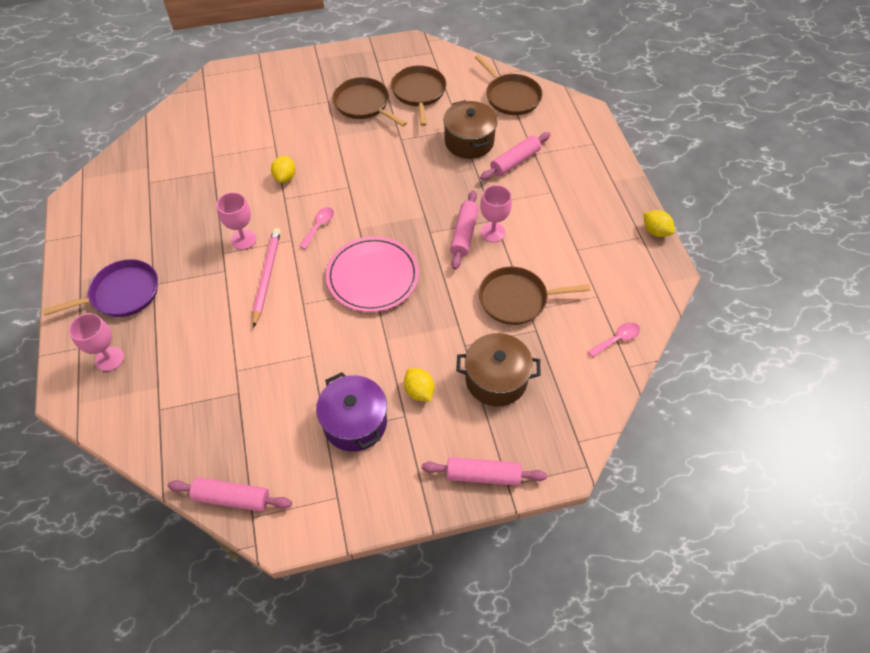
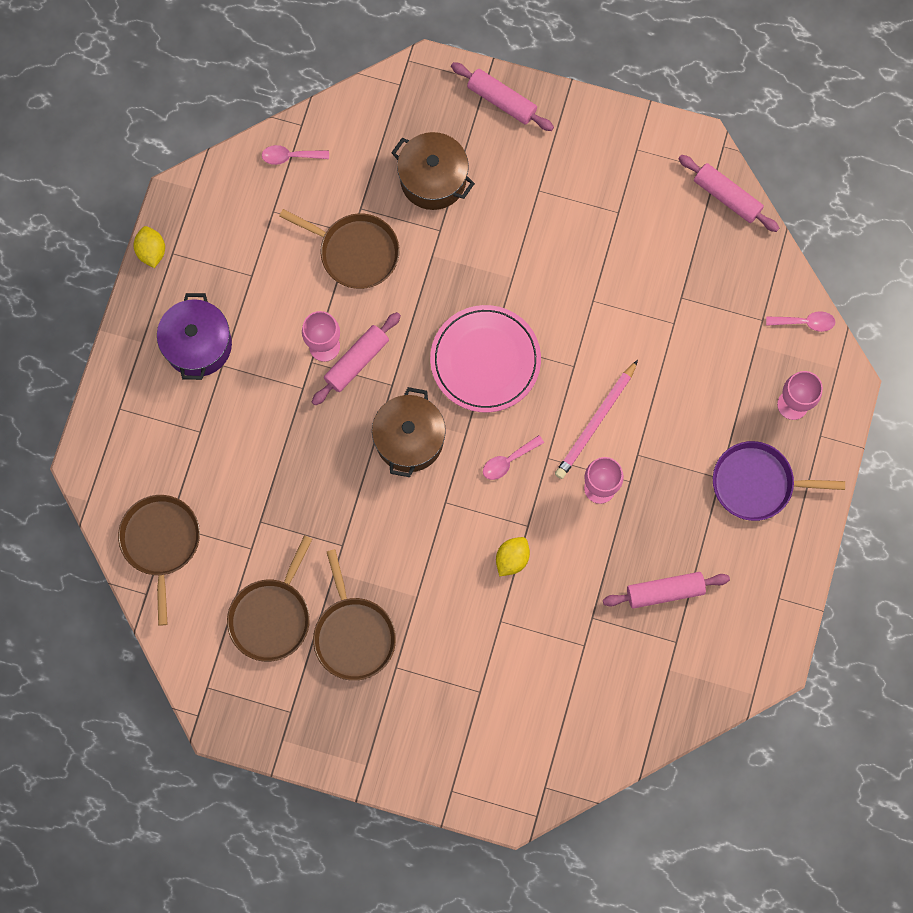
camera: 150 degrees left, 20 degrees up
purple pot [316,372,387,452] -> purple pot moved to [157,293,232,380]
yellow lemon [404,368,434,402] -> none
brown pot [443,100,498,159] -> brown pot moved to [372,387,446,477]
pink rolling pin [480,132,550,180] -> pink rolling pin moved to [603,572,730,609]
none -> pink spoon [766,311,835,332]

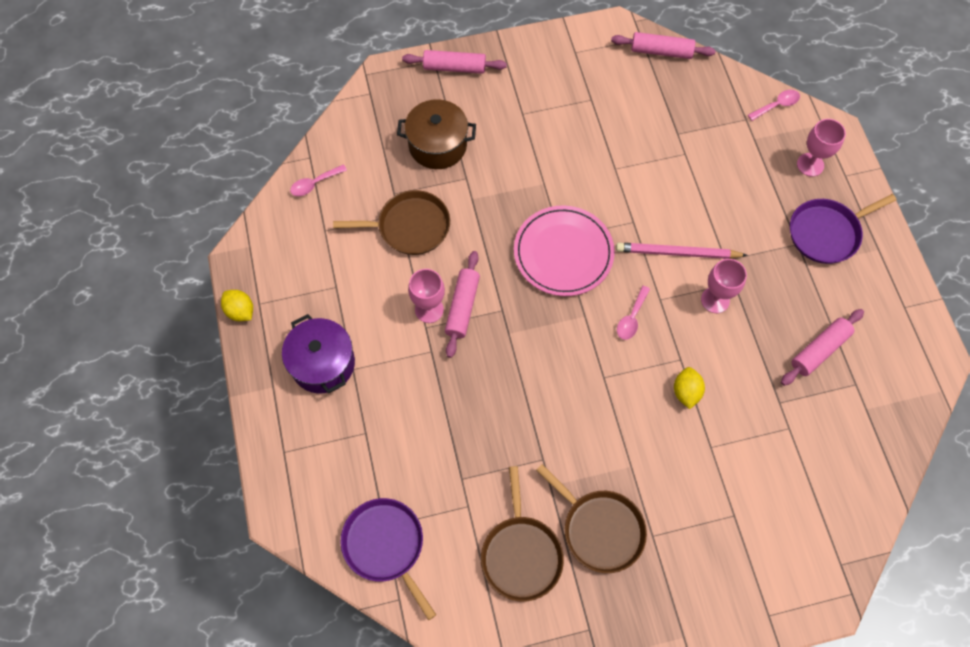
camera: 30 degrees left, 10 degrees down
brown pan [118,495,200,626] -> purple pan [340,498,436,620]
brown pot [372,387,446,477] -> none
pink pencil [555,360,638,479] -> pink pencil turned 90 degrees clockwise [616,242,748,259]

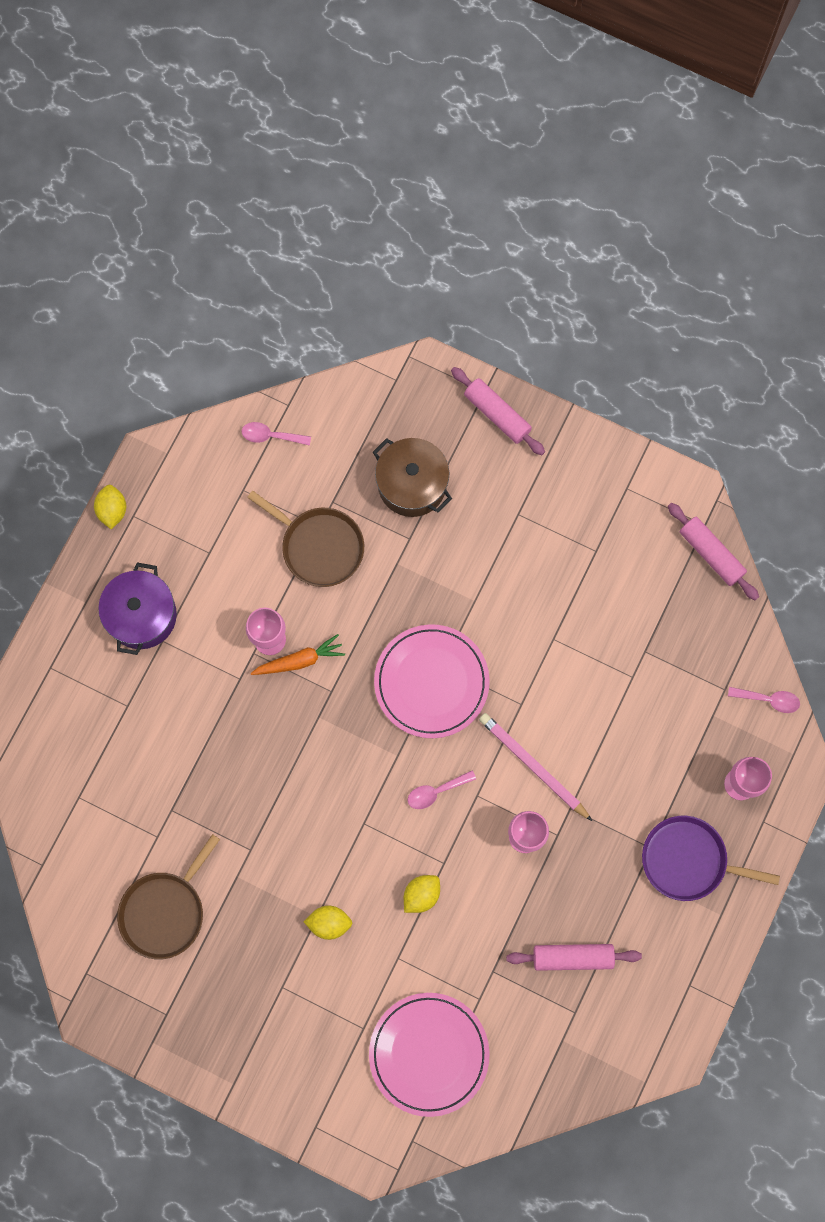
camera: 40 degrees right, 10 degrees up
purple pan [340,498,436,620] -> none
pink rolling pin [445,251,480,358] -> orange carrot [251,634,345,675]
brown pan [536,464,647,573] -> none
none -> yellow lemon [304,906,352,940]
none -> pink plate [369,993,490,1117]

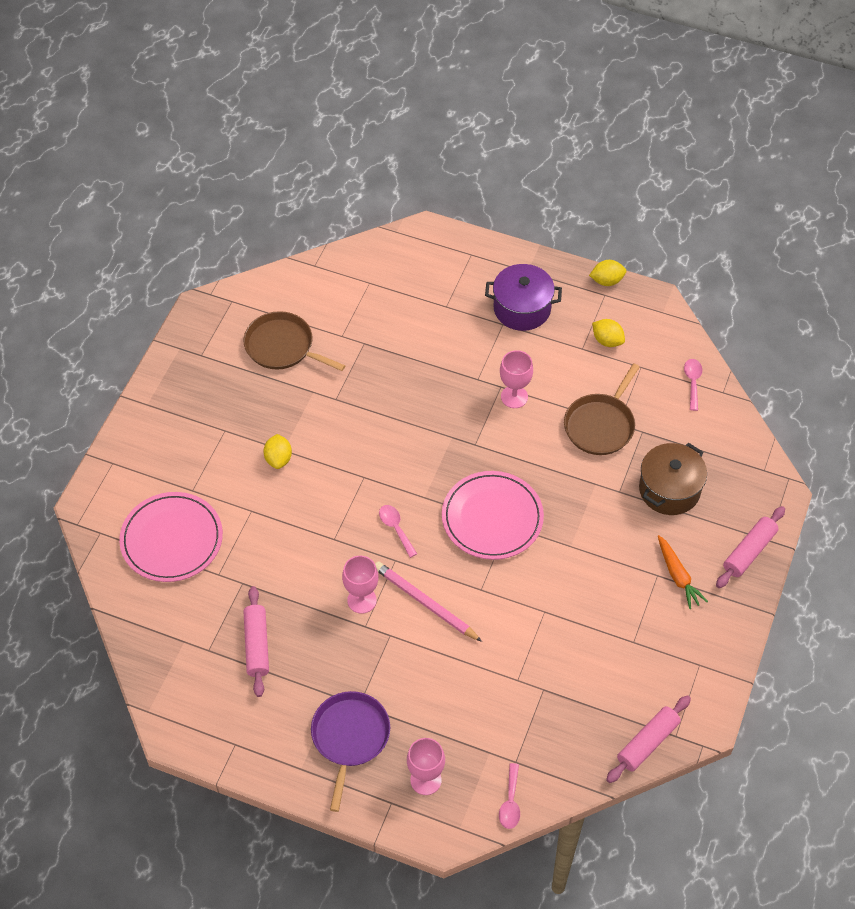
camera: 85 degrees right, 20 degrees down
orange carrot [251,634,345,675] -> orange carrot moved to [658,535,708,609]
yellow lemon [404,875,440,913] -> yellow lemon moved to [592,319,625,347]
pink pencil [479,713,592,821] -> pink pencil turned 90 degrees counterclockwise [375,561,482,642]

